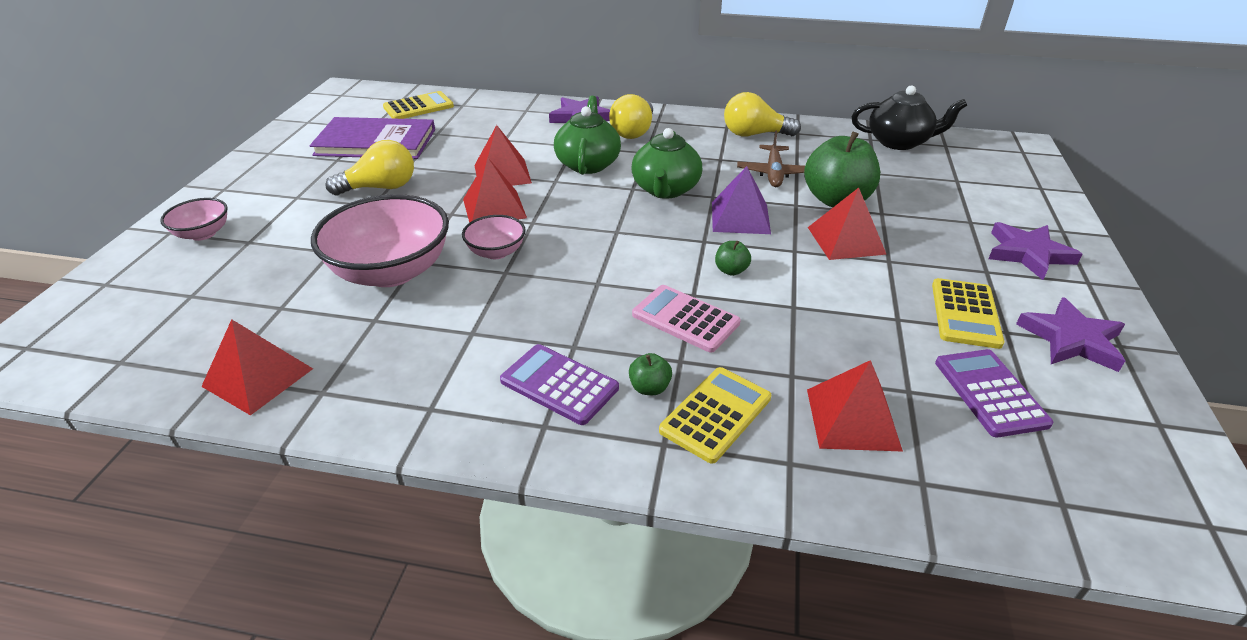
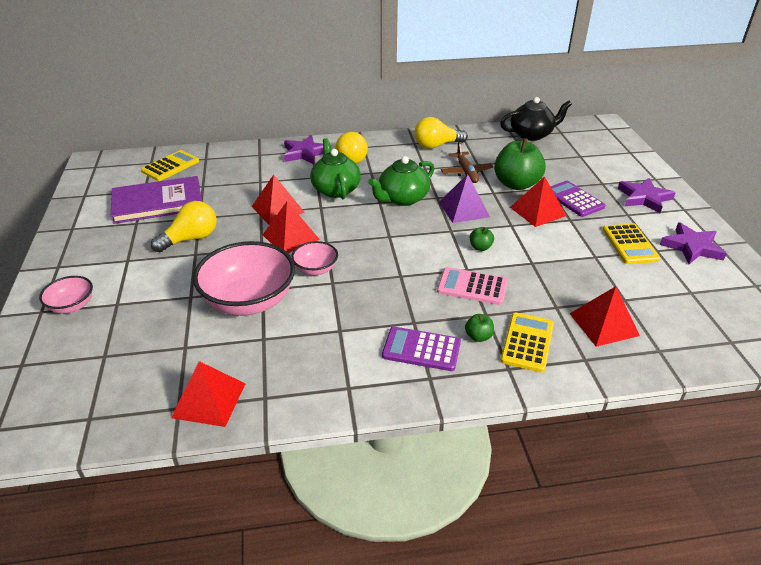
camera: 20 degrees left, 0 degrees up
green teapot [631,128,702,198] -> green teapot turned 60 degrees clockwise [368,156,434,206]
purple calculator [935,349,1053,437] -> purple calculator moved to [550,181,605,217]

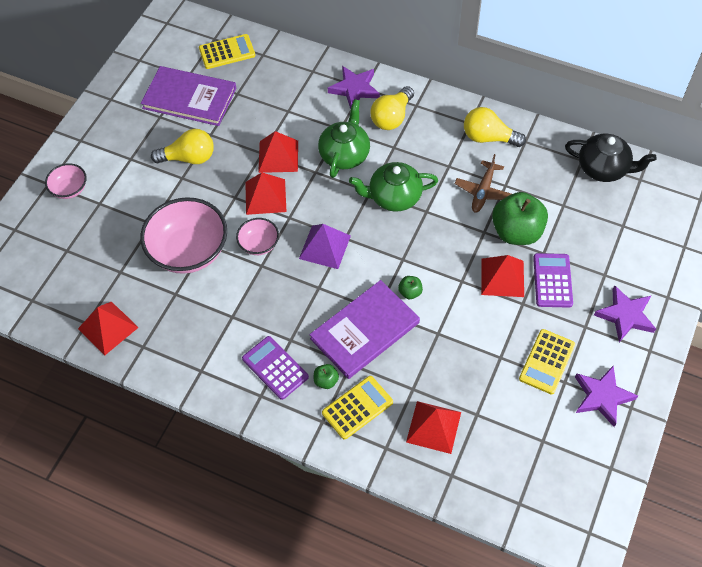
camera: 35 degrees right, 20 degrees up
pink calculator [437,267,508,305] -> purple book [309,280,420,379]
purple pyramid [439,174,490,223] -> purple pyramid moved to [299,224,351,269]

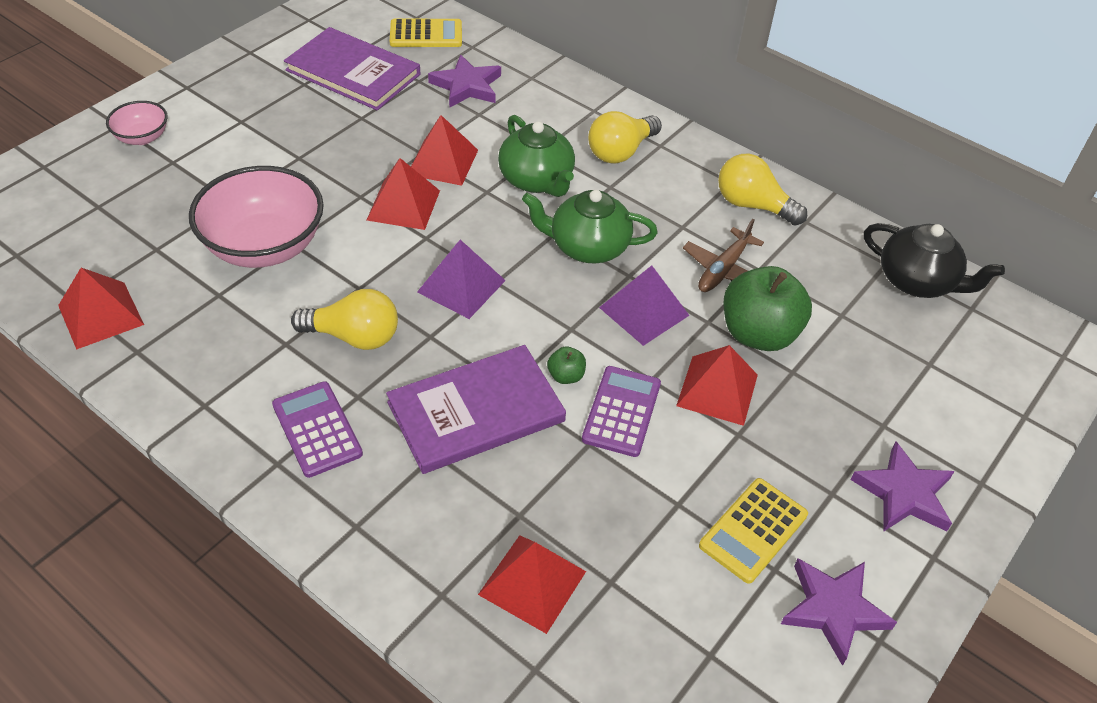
camera: 10 degrees right, 10 degrees down
yellow light bulb [151,129,214,164] -> yellow light bulb moved to [291,289,398,350]
pink bowl [236,218,279,255] -> none
green apple [314,364,339,389] -> none
green teapot [318,99,370,178] -> green teapot turned 120 degrees clockwise [498,115,575,197]
yellow calculator [322,376,393,440] -> none
purple star [328,66,380,109] -> purple star moved to [428,55,501,108]
purple calculator [533,253,573,308] -> purple calculator moved to [582,366,661,457]
none -> purple pyramid [599,265,689,346]

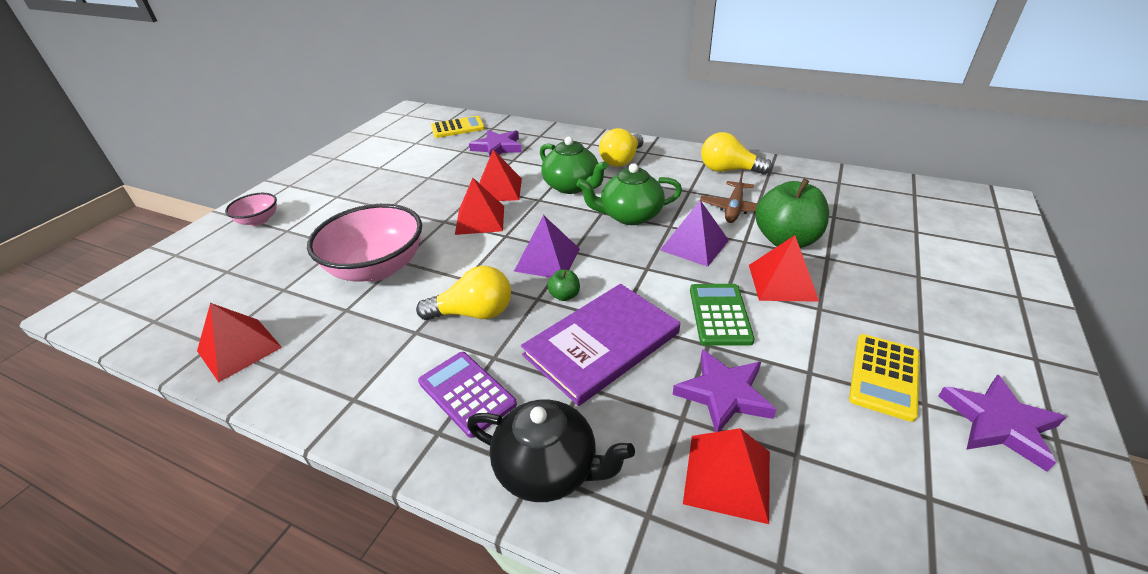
camera: 10 degrees left, 10 degrees down
purple book [284,27,420,110] -> none
green apple [547,346,586,384] -> green apple moved to [547,270,580,301]
purple calculator [582,366,661,457] -> green calculator [690,284,755,346]
purple star [851,441,955,532] -> purple star moved to [673,349,777,432]
black teapot [864,223,1005,298] -> black teapot moved to [467,399,635,502]

